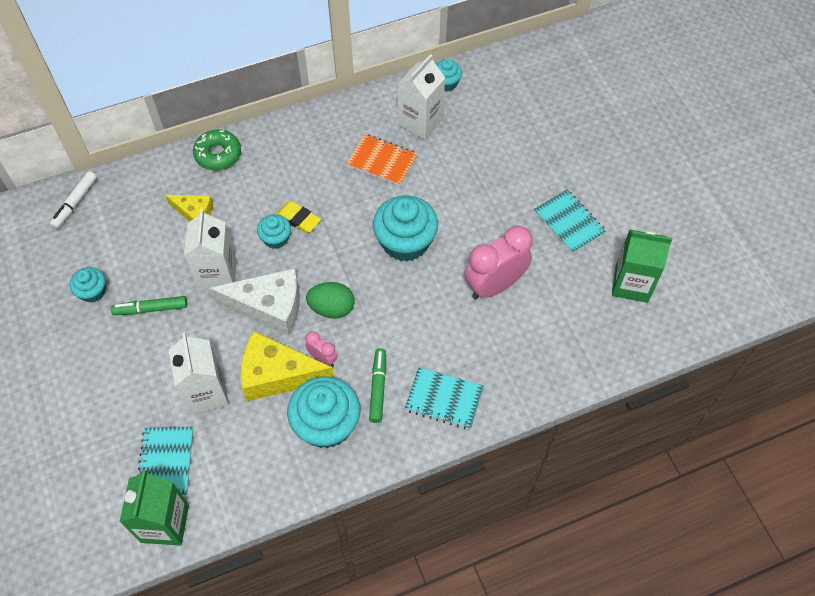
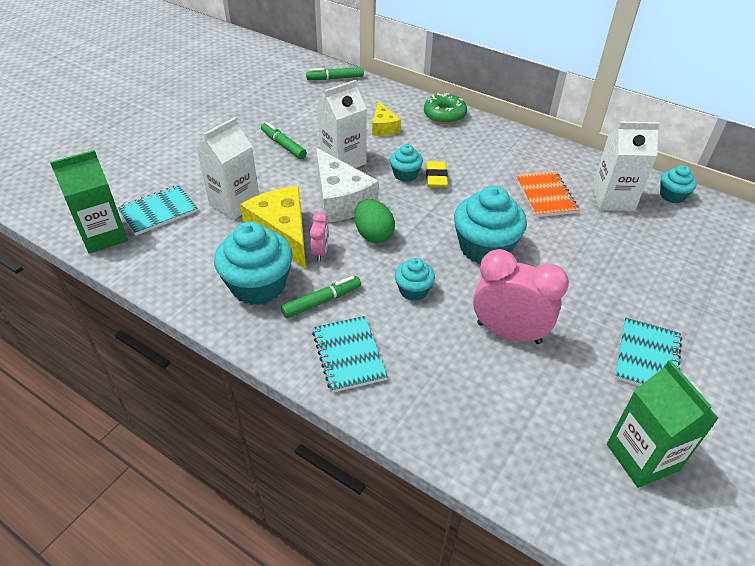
camera: 55 degrees right, 15 degrees down
white marker [50,171,97,229] -> green marker [306,67,364,80]
turquoise cupcake [69,267,105,303] -> turquoise cupcake moved to [395,258,435,301]

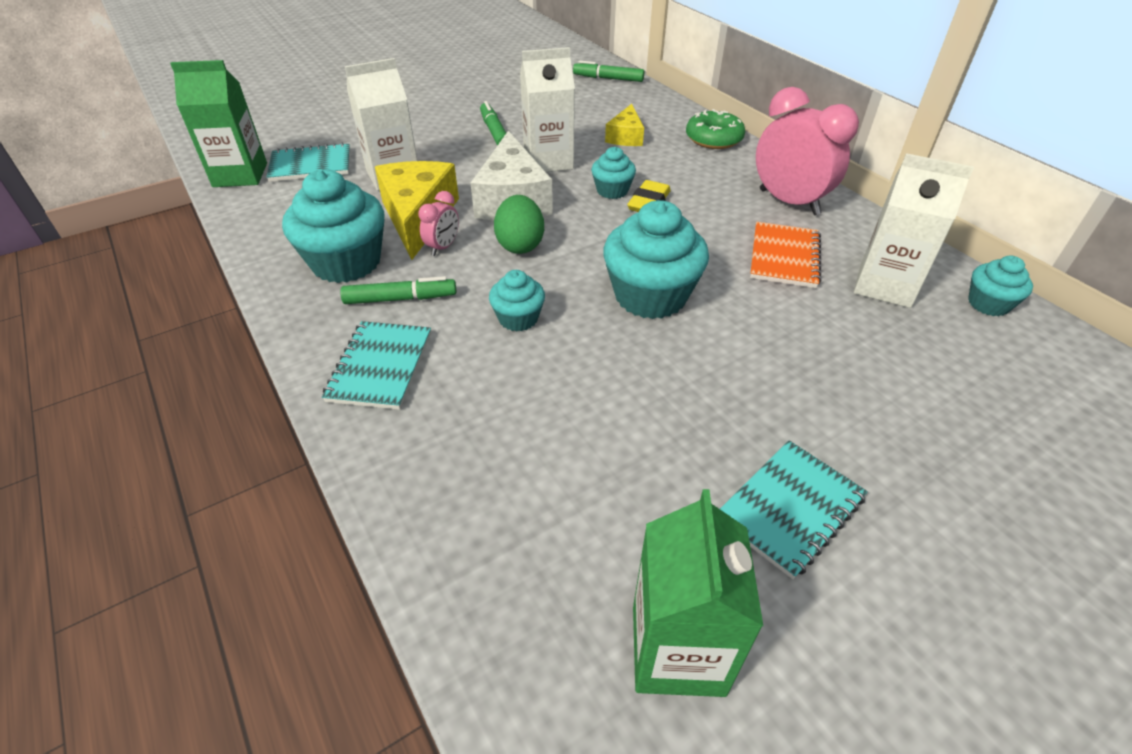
camera: 25 degrees right, 0 degrees up
pink clock [473,249,569,344] -> pink clock moved to [756,87,859,215]

